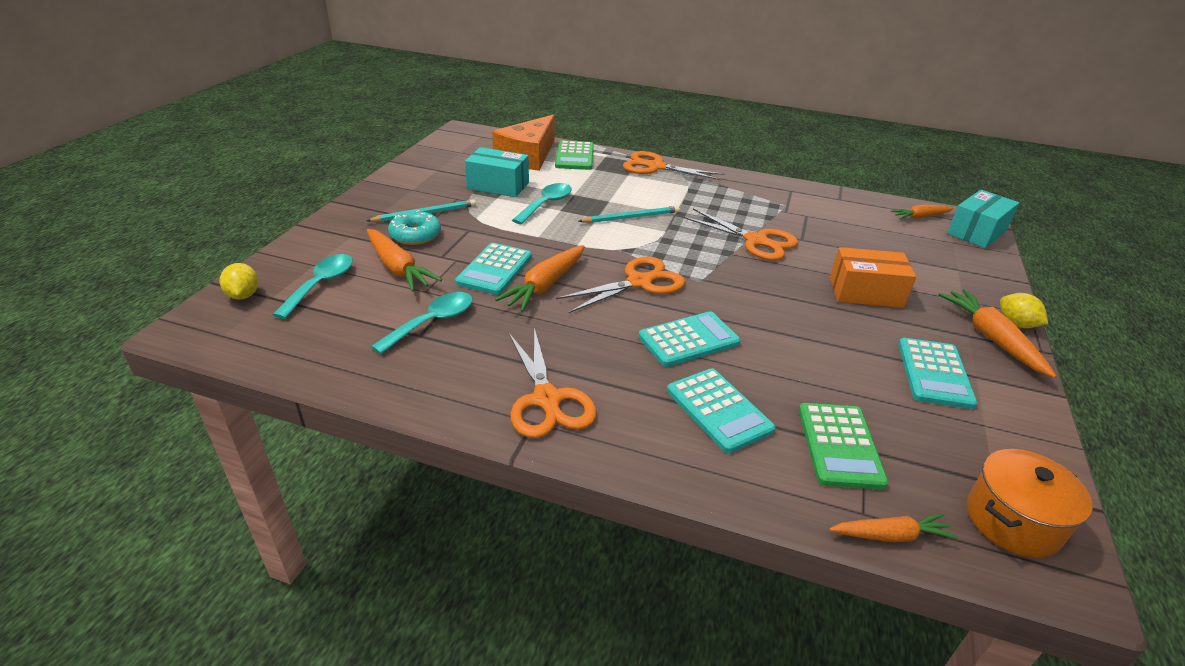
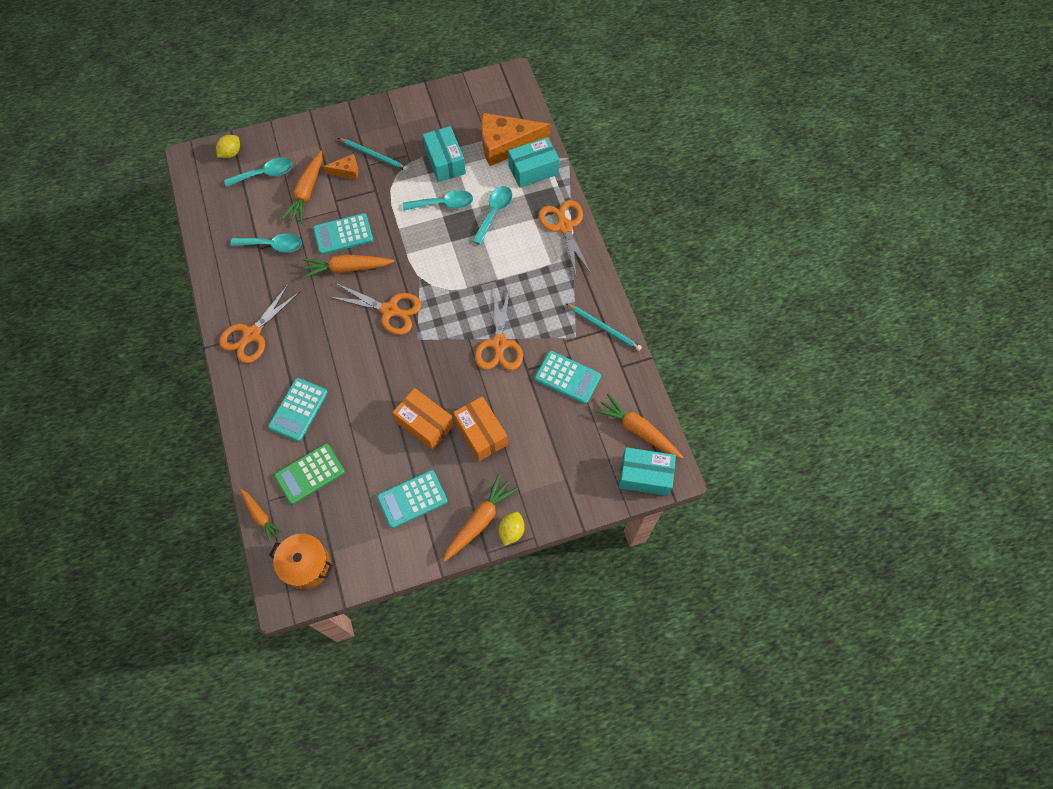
camera: 55 degrees right, 30 degrees up
turquoise donut [388,210,441,245] -> orange cheese [323,154,358,179]
green calculator [555,141,594,170] -> turquoise box [508,137,560,188]
turquoise pencil [579,206,680,223] -> turquoise pencil moved to [565,303,642,351]
turquoise calculator [638,311,740,367] -> turquoise calculator moved to [535,351,601,404]
orange carrot [891,205,954,219] -> orange carrot [595,394,683,459], size x1.58
none -> orange box [392,388,454,450]
none -> turquoise spoon [472,186,512,245]

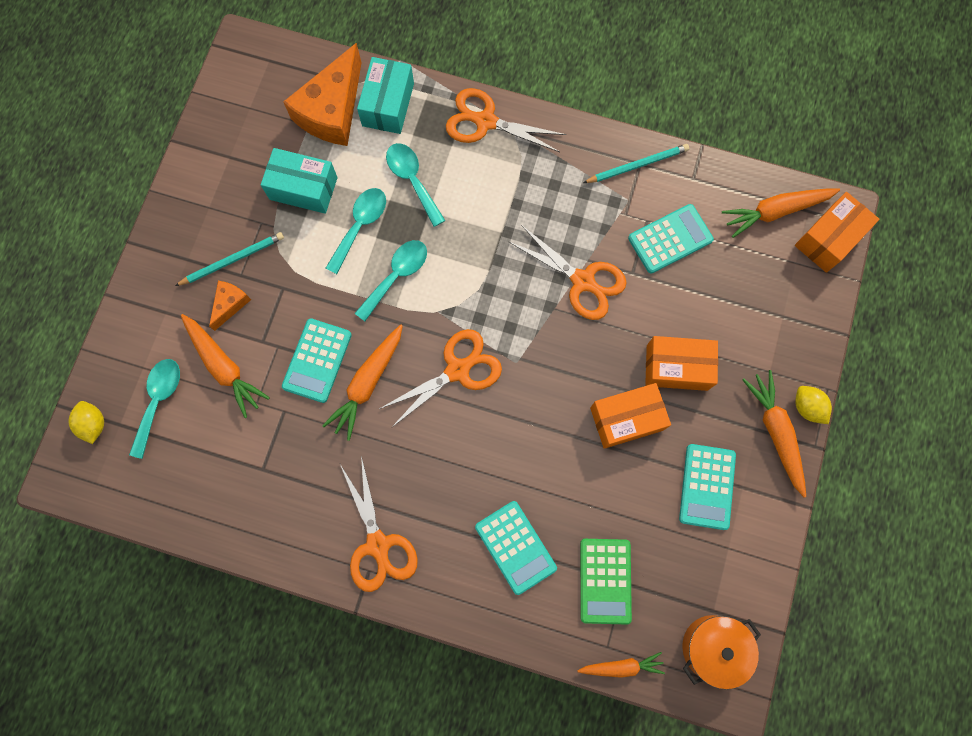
camera: 55 degrees left, 10 degrees up
turquoise spoon [231,233,302,253] -> turquoise spoon moved to [355,240,427,321]
turquoise box [619,447,676,496] -> orange box [795,192,879,273]

